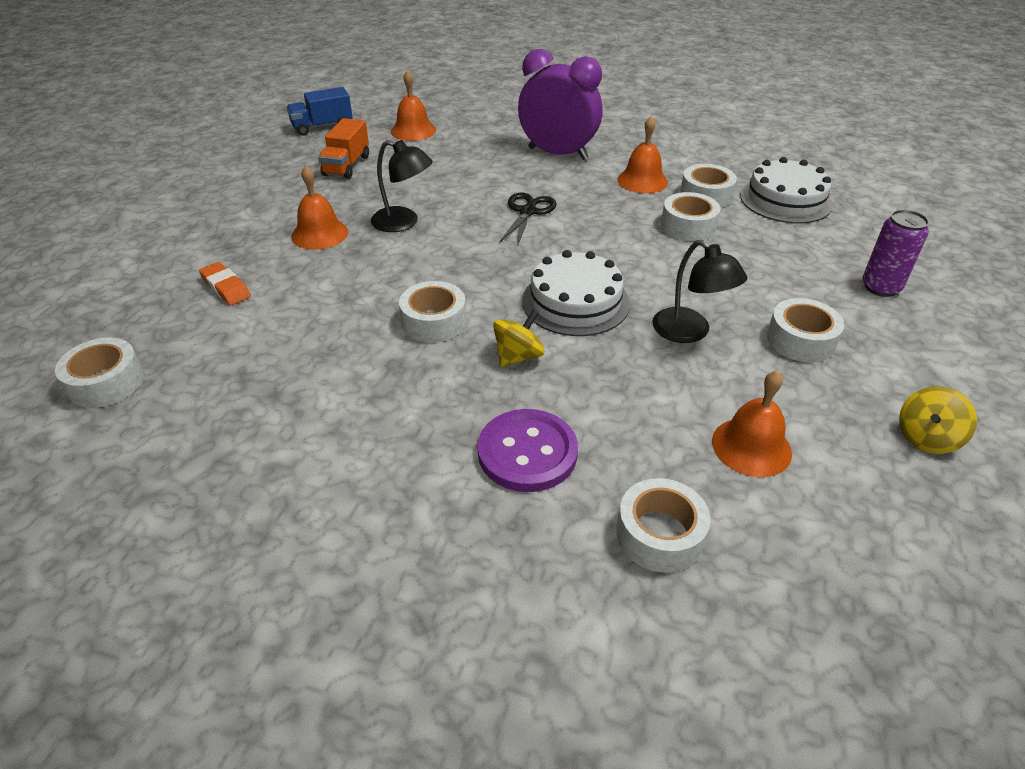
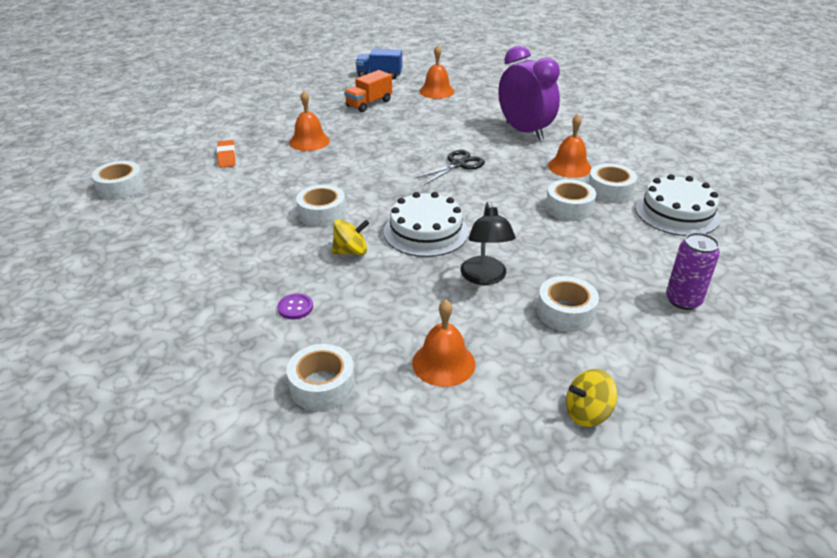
camera: 30 degrees right, 5 degrees down
black lamp [371,140,433,232] -> none
purple button [478,409,578,492] -> purple button [278,293,313,320], size x0.48

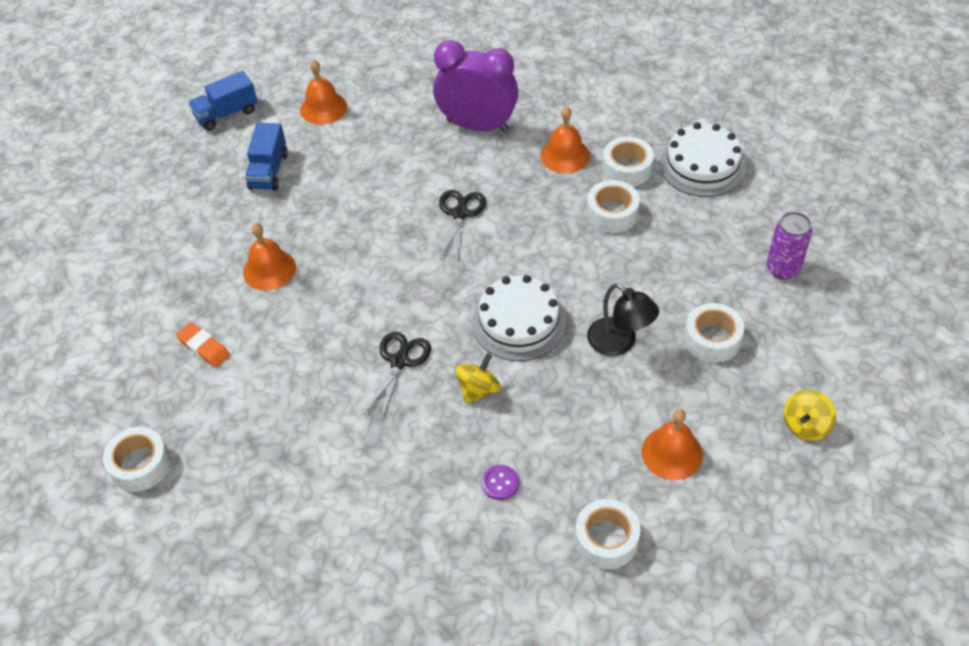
camera: 35 degrees left, 15 degrees up
white tape [296,185,346,227] -> black scissors [364,332,431,419]
orange truck [344,70,392,112] -> blue truck [245,123,288,191]

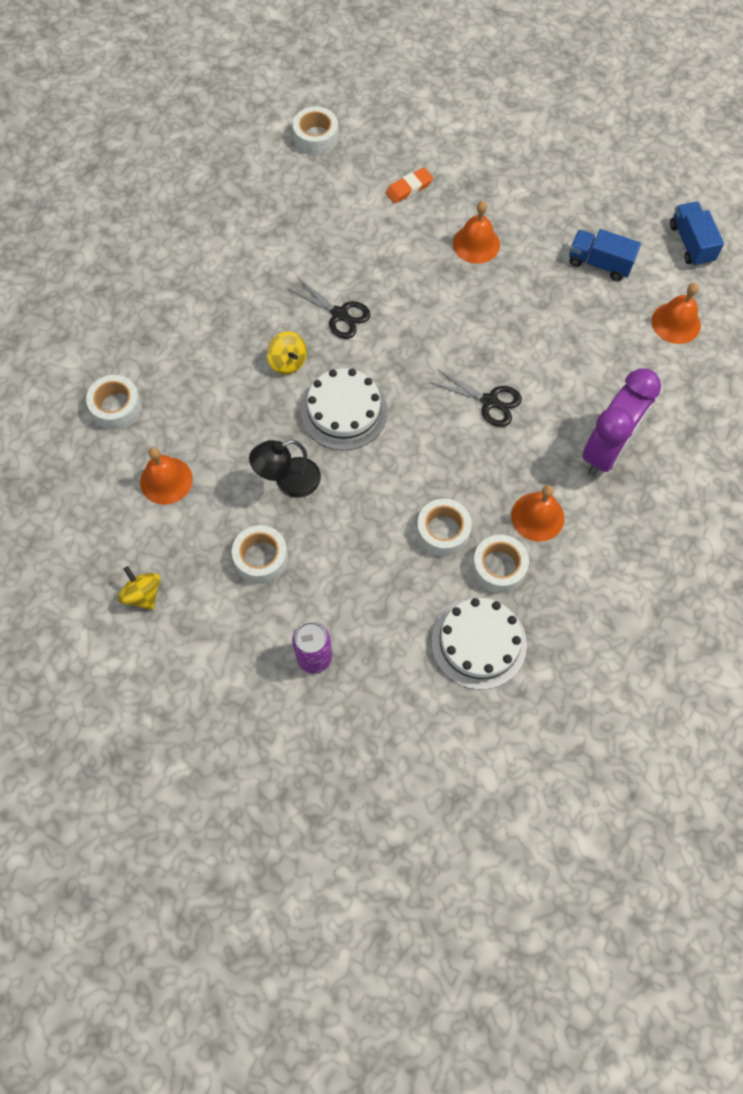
camera: 105 degrees right, 15 degrees up
purple button [482,465,519,500] -> none

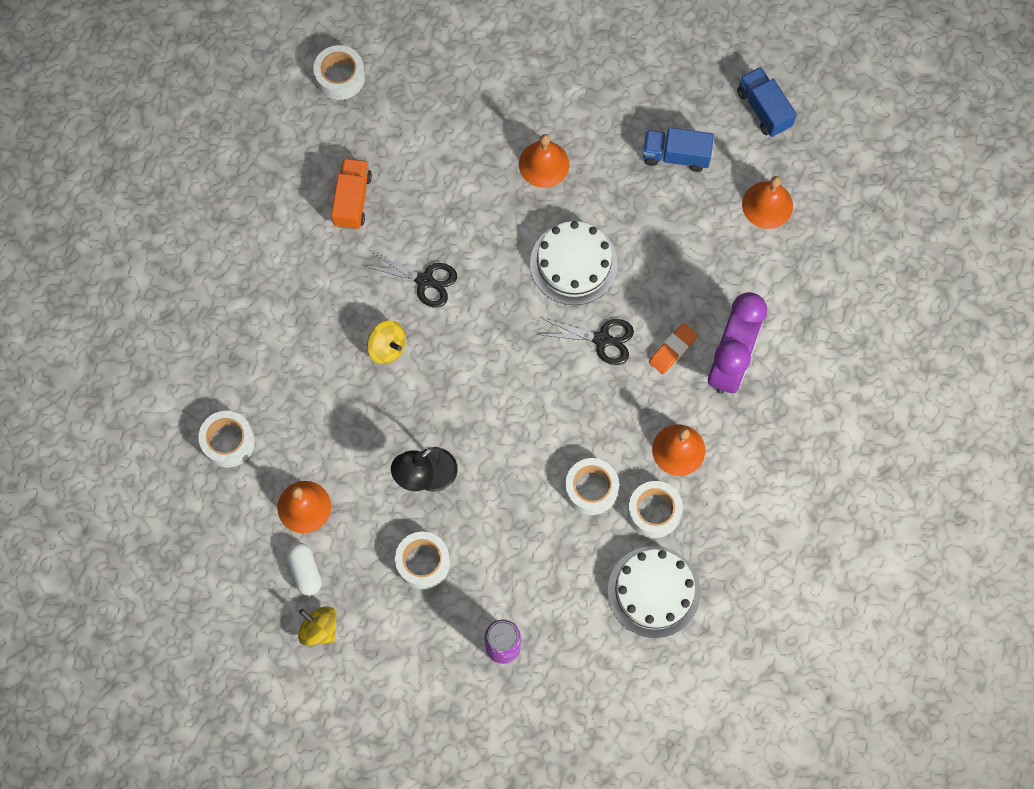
camera: 15 degrees left, 5 degrees up
white cake [301,368,388,451] -> white cake moved to [530,221,618,305]
orange eraser [386,168,433,204] -> orange eraser moved to [649,323,698,374]
none -> white capsule [287,543,322,596]
none -> orange truck [331,158,372,230]

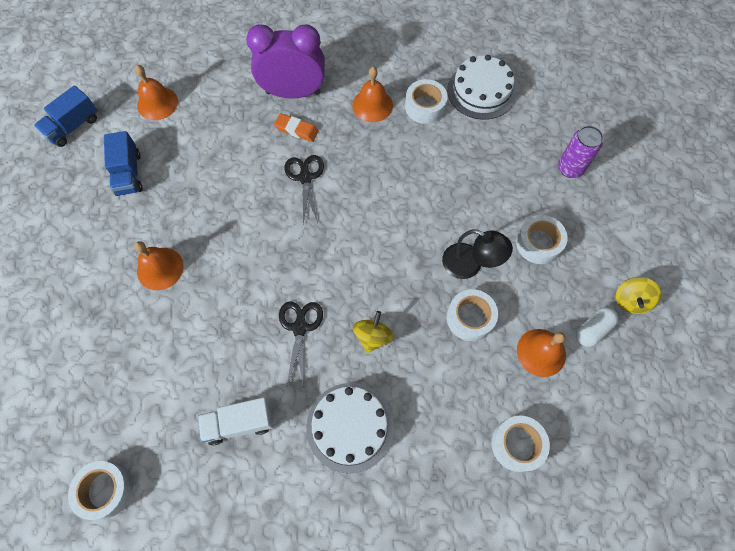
camera: 110 degrees left, 5 degrees down
orange truck [331,158,372,230] -> white truck [198,397,273,446]
white cake [530,221,618,305] -> white cake moved to [306,383,394,474]
white tape [565,458,619,515] -> white tape moved to [447,289,498,341]

